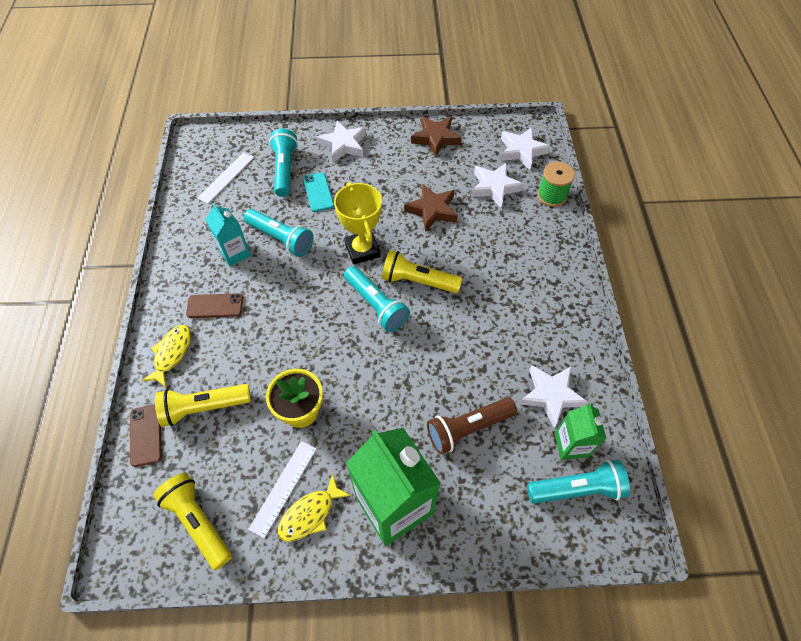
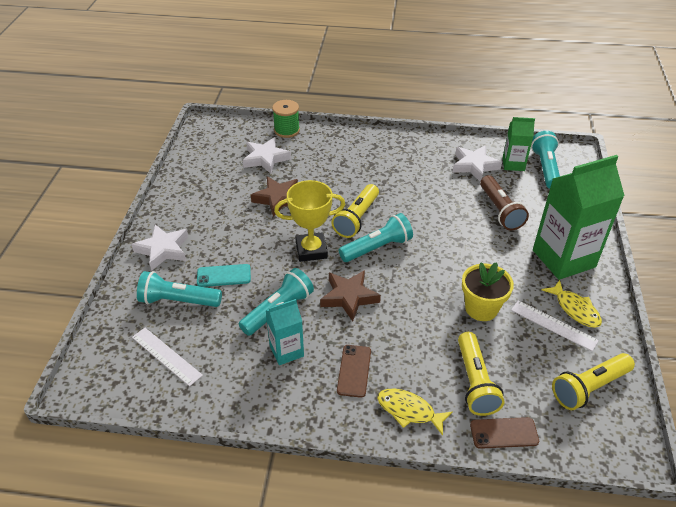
camera: 80 degrees left, 15 degrees down
brown star [411,116,462,157] -> brown star moved to [320,270,381,321]
white star [500,127,551,170] -> none

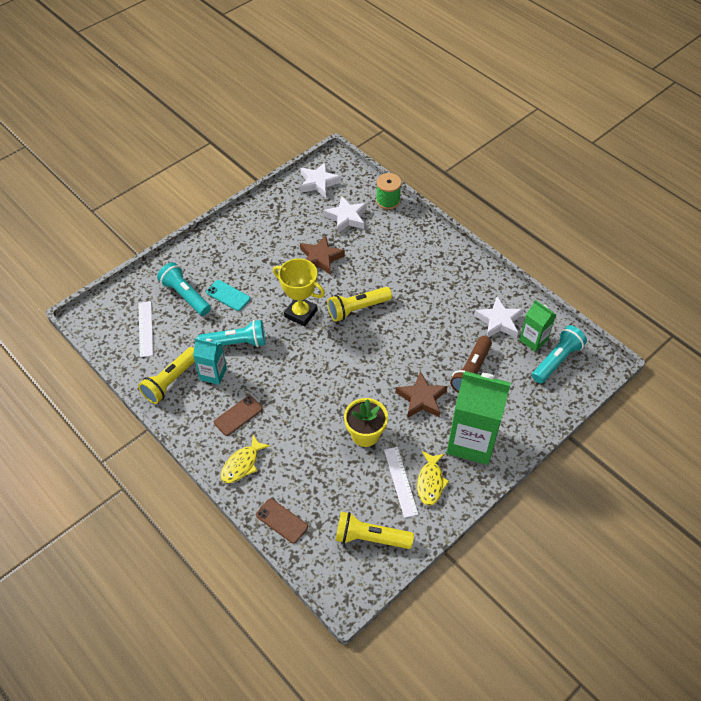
camera: 40 degrees right, 10 degrees up
white star [131,224,188,271] -> white star moved to [300,162,341,198]
brown star [320,270,381,321] -> brown star moved to [396,371,448,418]
turquoise flashlight [339,213,413,262] -> none
yellow fish [377,389,453,436] -> yellow fish turned 120 degrees counterclockwise [221,435,270,483]
yellow flashlight [458,332,505,416] -> yellow flashlight moved to [138,347,195,404]

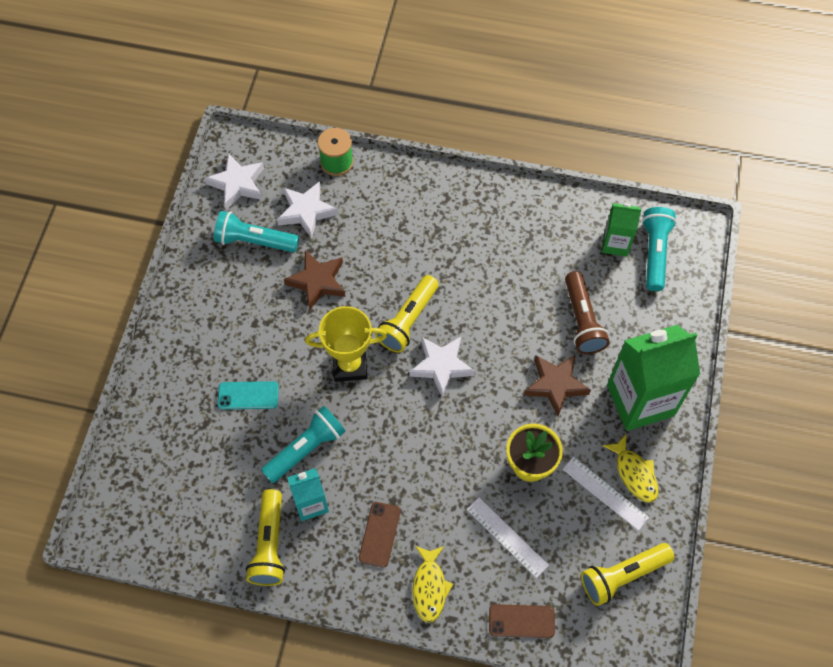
camera: 35 degrees left, 10 degrees up
white ruler [138,301,153,357] -> white ruler moved to [467,498,549,578]
turquoise flashlight [157,262,211,316] -> turquoise flashlight moved to [214,211,299,252]
white star [474,296,523,338] -> white star moved to [409,337,475,398]

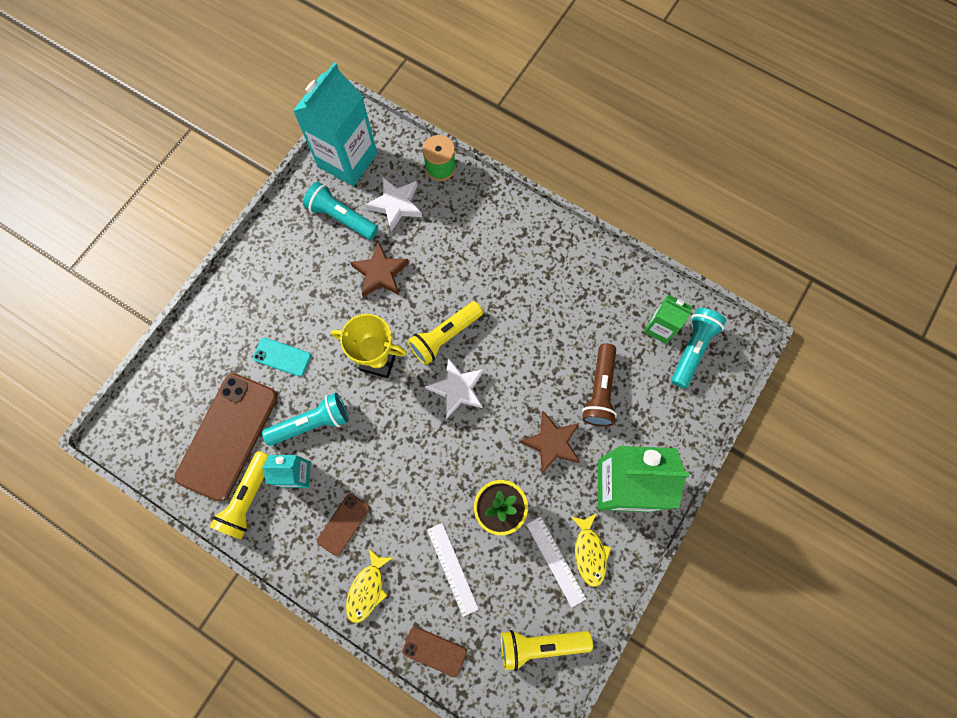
camera: 20 degrees right, 10 degrees up
white star [205,153,264,210] -> turquoise carton [293,62,377,186]
none -> brown phone [175,373,278,501]

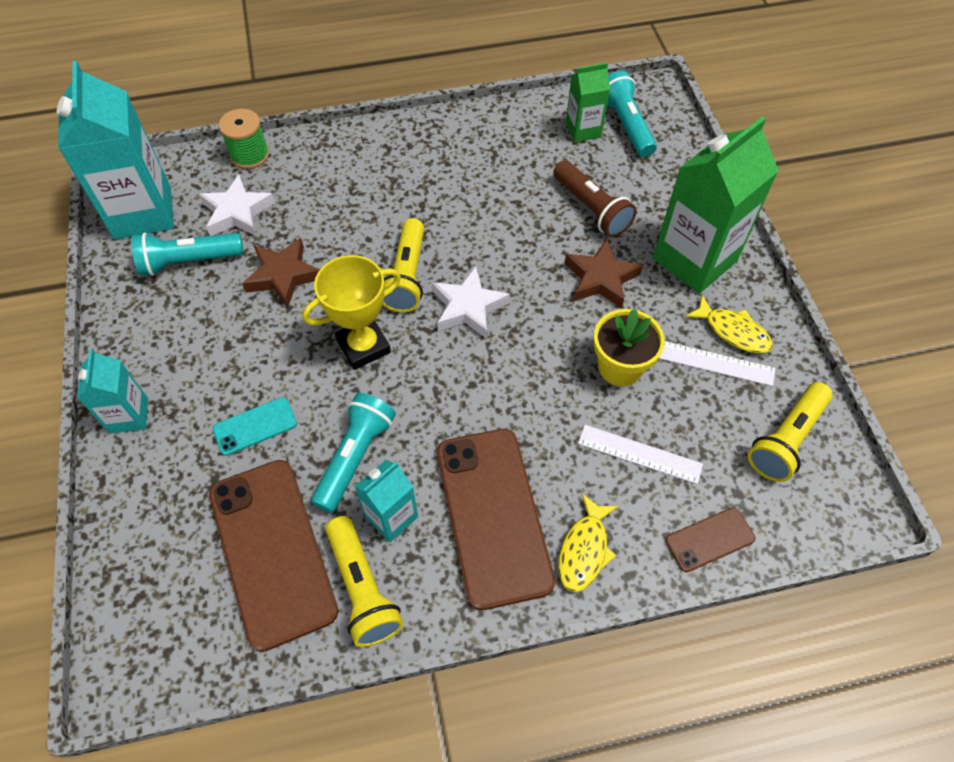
camera: 45 degrees left, 15 degrees down
brown phone [317,494,370,556] -> brown phone [437,429,555,610], size x2.15
yellow fish [346,548,392,623] -> yellow fish turned 45 degrees clockwise [558,494,618,592]
none -> turquoise carton [77,349,148,433]

